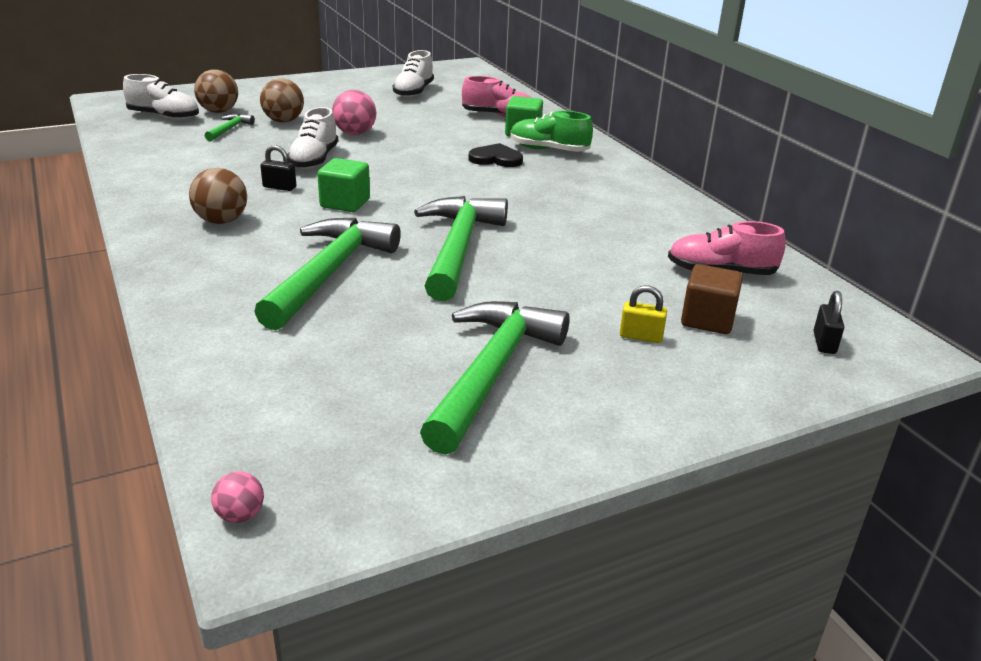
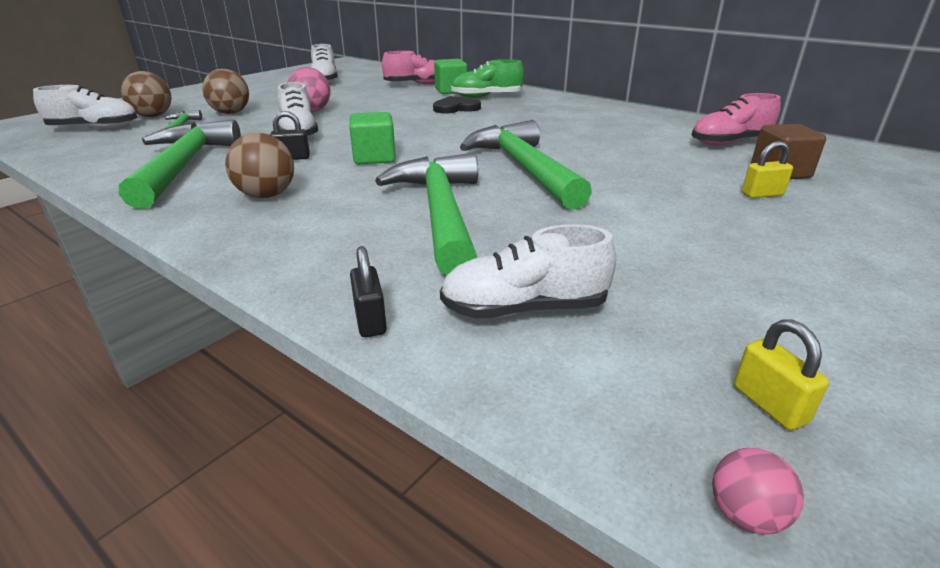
camera: 25 degrees left, 0 degrees up
green hammer [420,301,570,455] -> green hammer moved to [119,120,241,209]
black padlock [814,291,844,354] -> black padlock moved to [350,246,387,337]
none -> white shoe [440,224,616,319]
none -> yellow padlock [734,320,829,430]

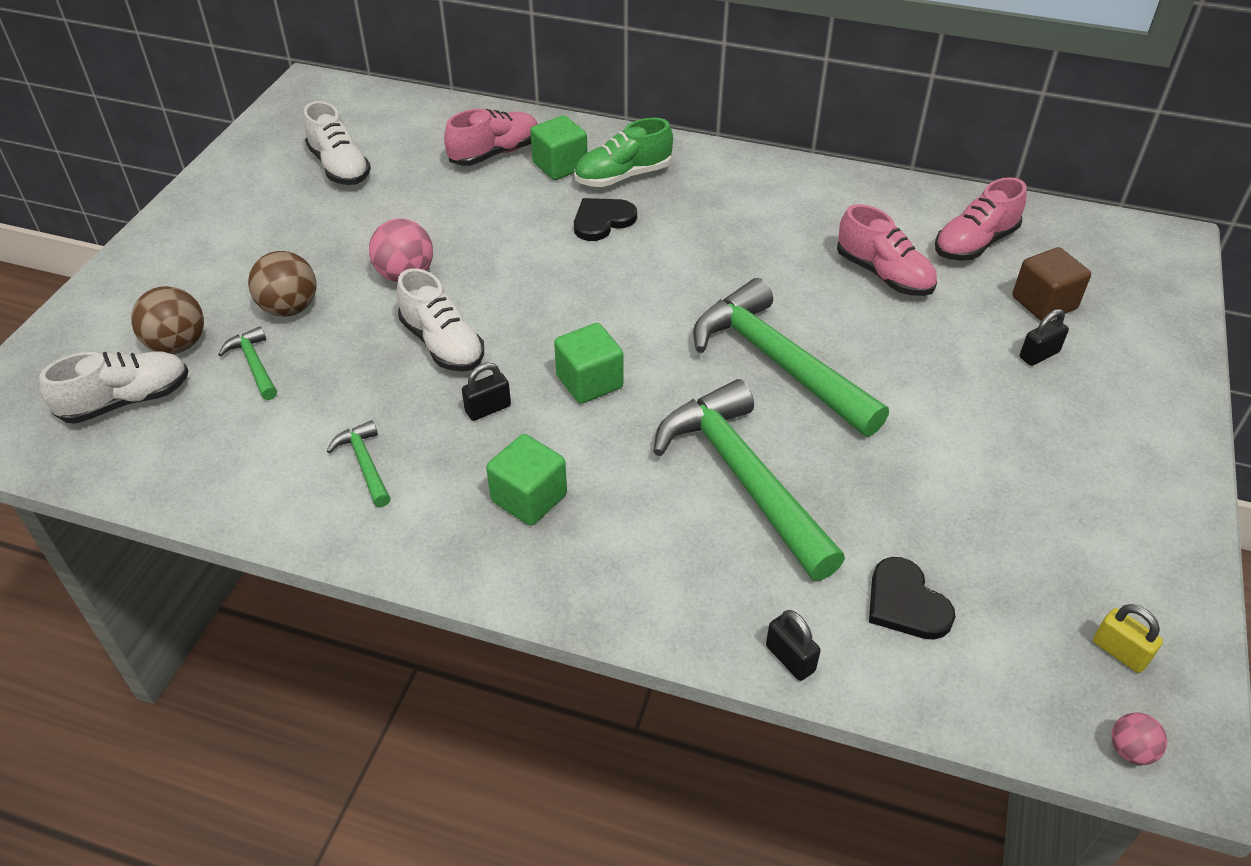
camera: 20 degrees left, 15 degrees up
green hammer [119,120,241,209] -> green hammer [327,420,391,507], size x0.44
brown ball [225,133,294,198] -> green cube [486,434,567,526]
white shoe [440,224,616,319] -> black heart [869,557,955,640]
yellow padlock [742,141,793,198] -> black padlock [1020,309,1069,366]
none -> pink shoe [837,204,937,296]

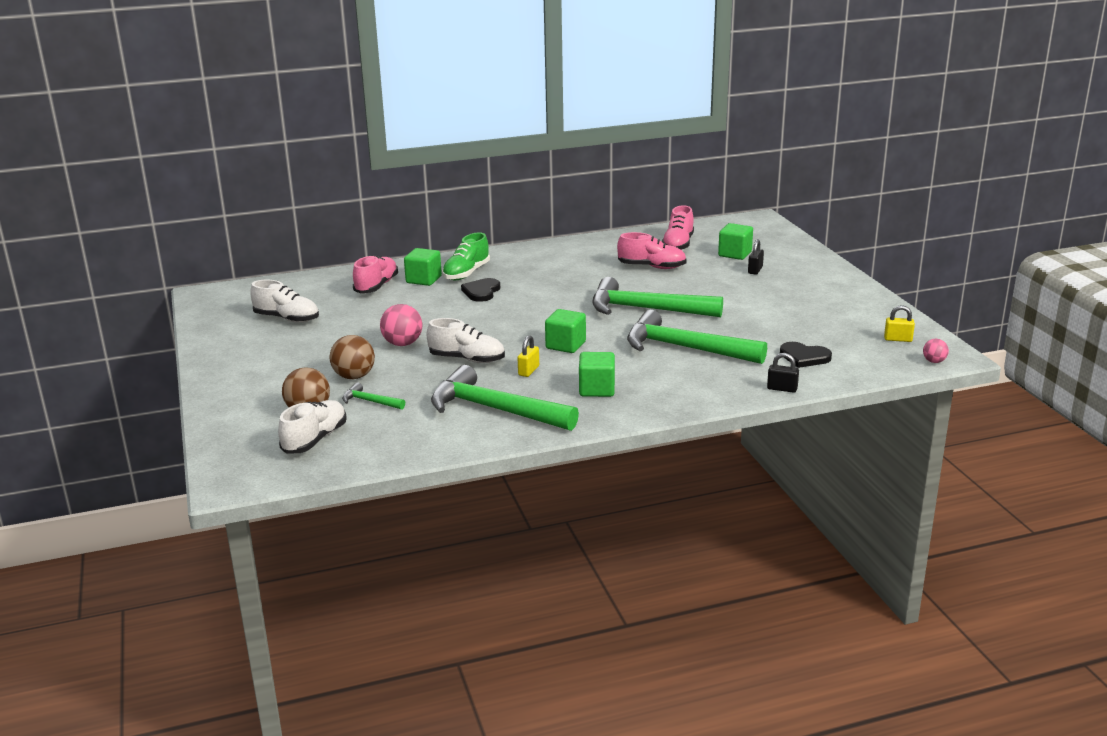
camera: 35 degrees left, 20 degrees down
green hammer [327,420,391,507] -> green hammer [431,365,579,431], size x2.27
black padlock [462,363,511,421] -> yellow padlock [518,335,539,377]
brown cube [1012,247,1091,321] -> green cube [718,223,753,260]

